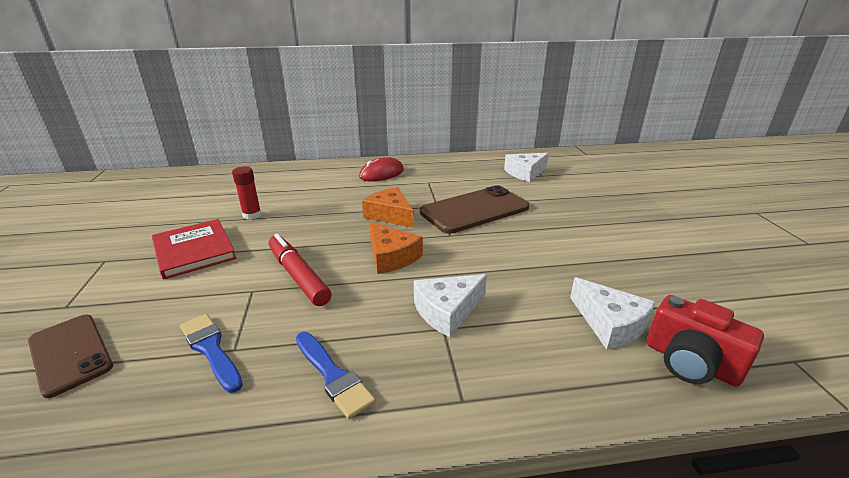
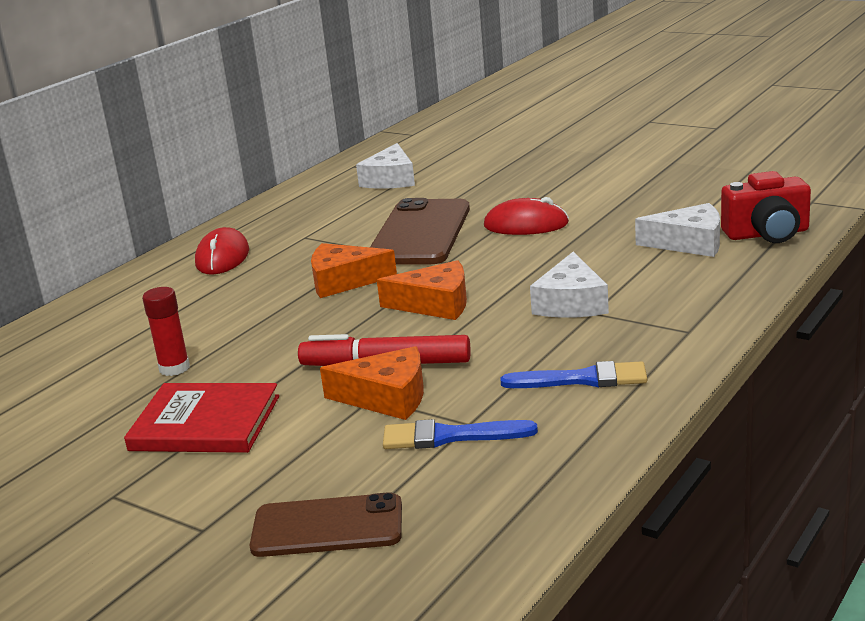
camera: 45 degrees left, 5 degrees down
none -> orange cheese [320,346,424,420]
none -> red mouse [484,197,569,235]

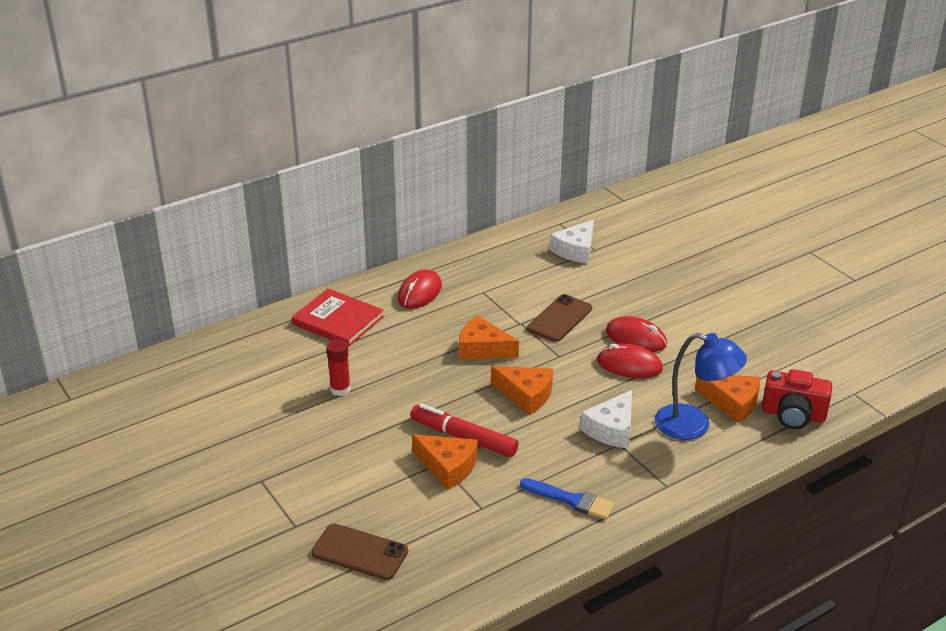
camera: 20 degrees right, 10 degrees up
red book [124,383,279,453] -> red book moved to [292,288,384,347]
brown phone [370,198,470,264] -> brown phone [527,294,592,342], size x0.64
blue brush [383,419,538,449] -> none
white cheese [635,203,720,257] -> orange cheese [695,375,760,423]
none -> red mouse [597,343,663,378]
none -> blue lamp [655,333,747,440]

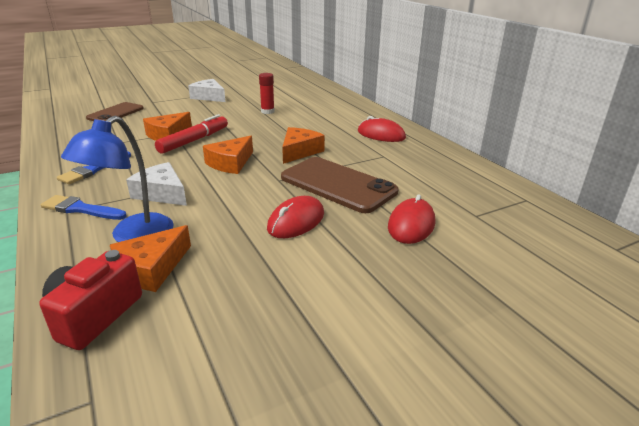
camera: 95 degrees right, 5 degrees down
red book [292,288,384,347] -> none
brown phone [527,294,592,342] -> brown phone [281,157,398,213], size x1.56
white cheese [549,220,594,264] -> white cheese moved to [188,79,225,102]
red mouse [597,343,663,378] -> red mouse moved to [388,194,435,244]
none -> blue brush [41,195,127,220]

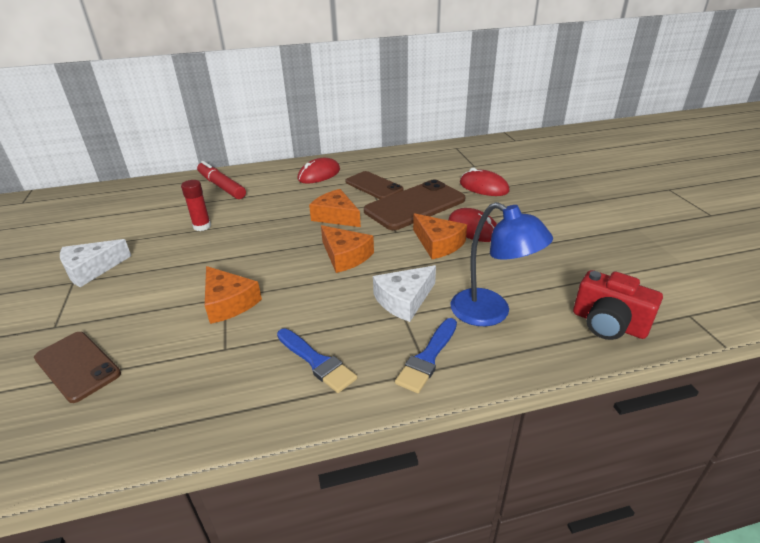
camera: 75 degrees left, 5 degrees up
orange cheese [110,225,191,292] -> orange cheese moved to [413,213,467,259]
red marker [155,114,228,154] -> red marker moved to [197,161,246,199]
none -> brown phone [345,171,404,199]

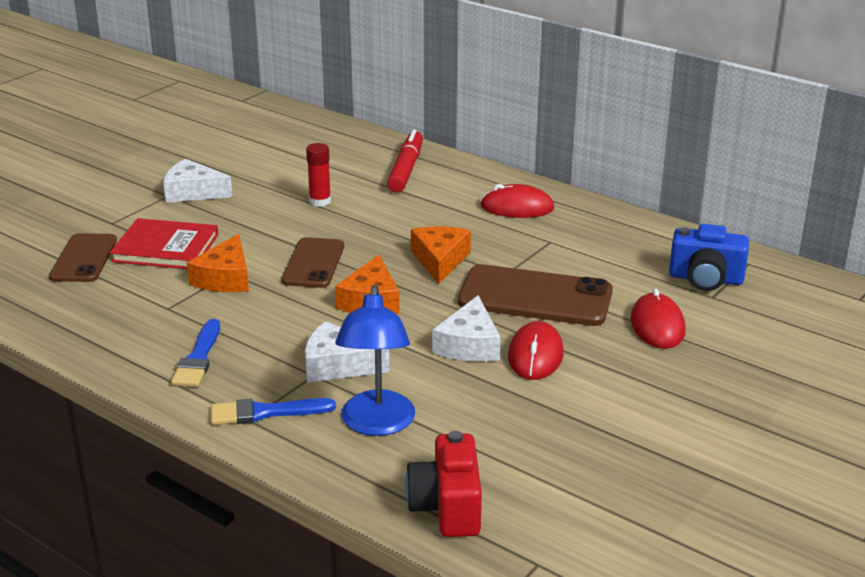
camera: 50 degrees right, 5 degrees down
brown phone [345,171,404,199] -> brown phone moved to [282,237,344,288]
orange cheese [413,213,467,259] -> white cheese [432,295,501,362]
none -> red book [110,218,219,269]
none -> blue camera [669,224,749,291]

